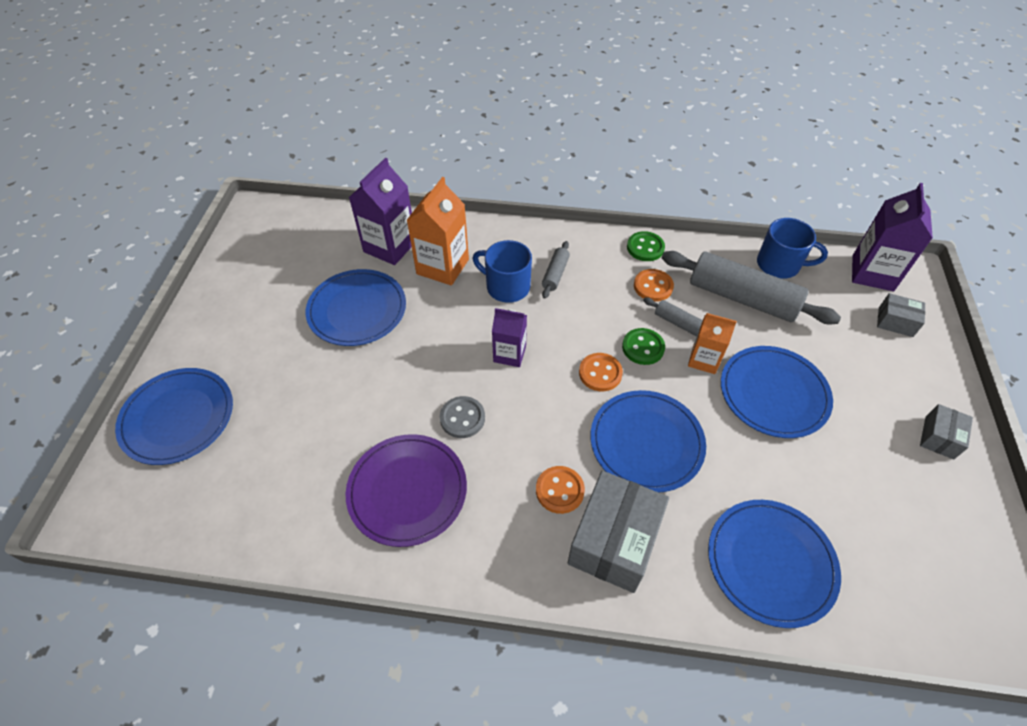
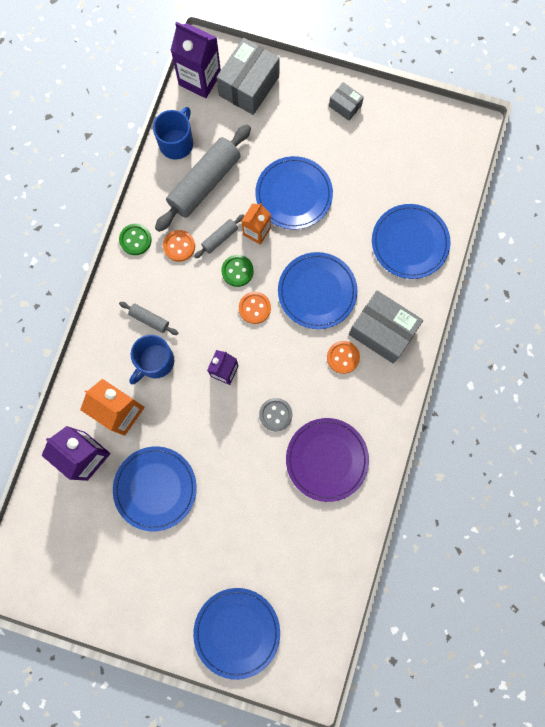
camera: 80 degrees left, 25 degrees up
grey box [877,293,925,337] -> grey box [216,38,280,115], size x1.95

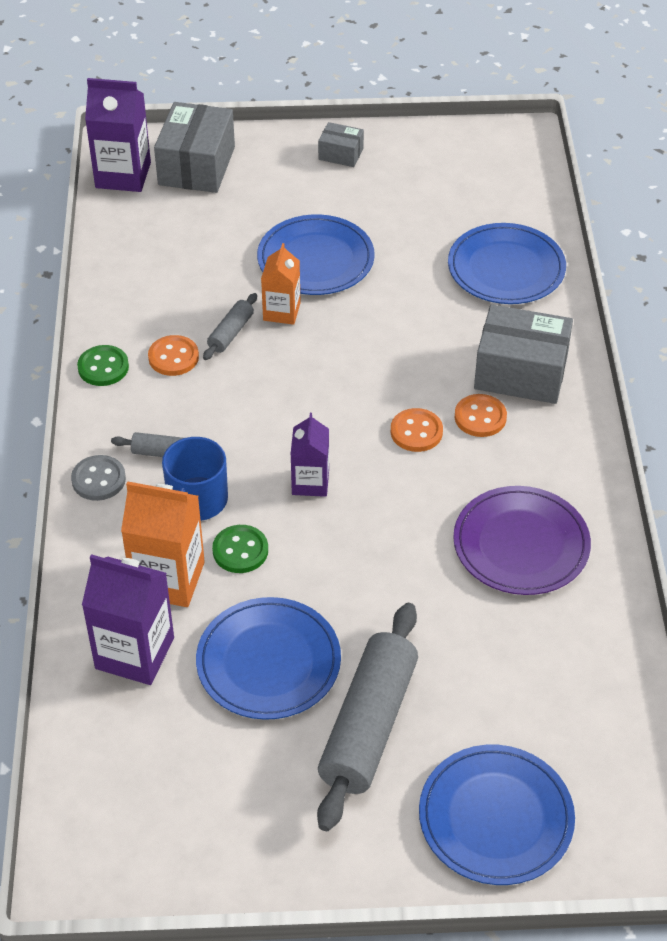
camera: 20 degrees left, 30 degrees down
blue mug [153,107,193,160] -> none
grey rolling pin [155,125,251,232] -> grey rolling pin moved to [317,603,418,831]
green button [221,255,254,287] -> green button moved to [212,525,268,573]
orange button [239,292,271,324] -> orange button moved to [391,408,443,452]
grey button [259,398,292,431] -> grey button moved to [71,455,126,501]
blue plate [278,252,358,329] -> none

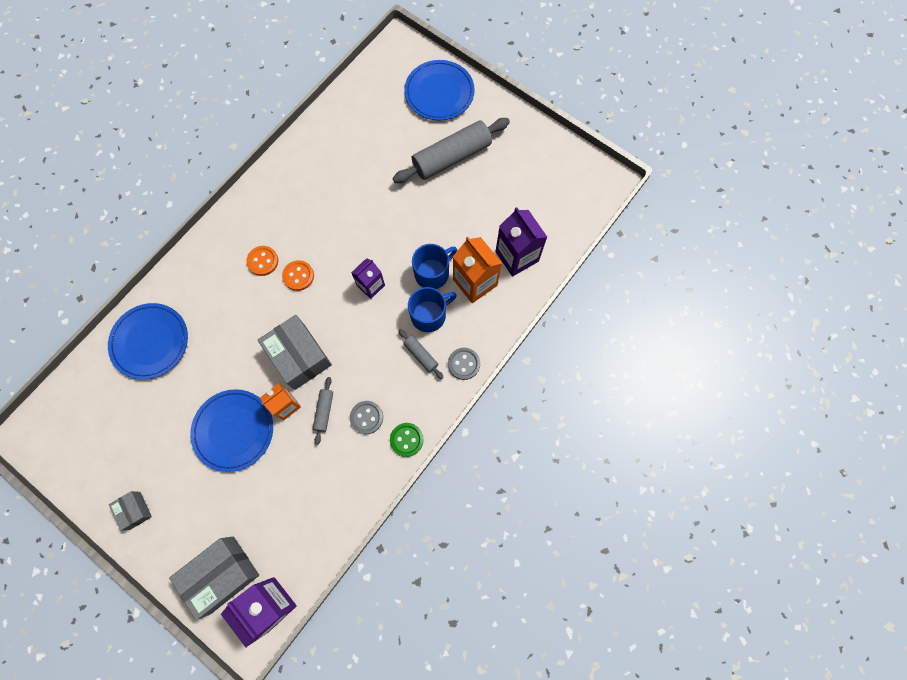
camera: 140 degrees left, 25 degrees up
orange button [148,335,199,376] -> grey button [350,401,383,434]
blue plate [196,597,341,720] -> none
grey rolling pin [203,293,257,360] -> grey rolling pin turned 60 degrees counterclockwise [313,377,333,445]
green button [212,525,268,573] -> blue mug [412,244,457,289]
purple plate [453,486,591,595] -> none
grey box [474,304,573,404] -> grey box moved to [258,315,332,390]

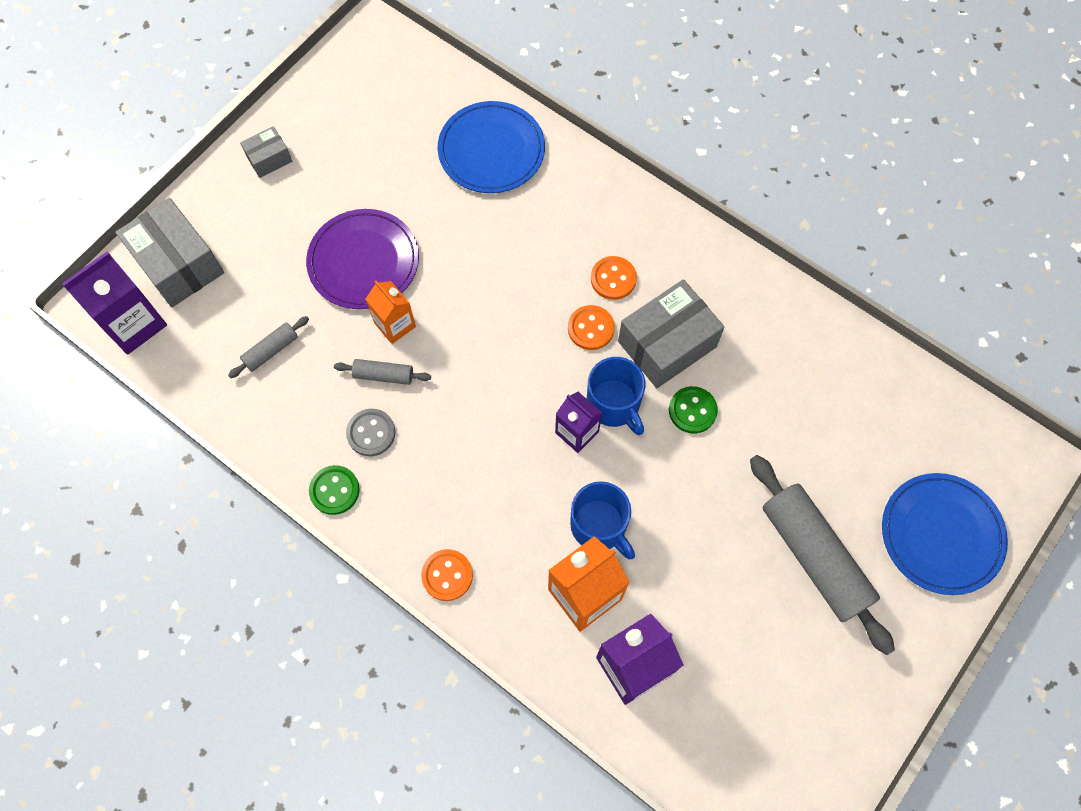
camera: 90 degrees right, 5 degrees down
blue plate [190,389,273,472] -> purple plate [306,209,419,309]
grey box [258,315,332,390] -> grey box moved to [618,279,724,388]
grey rolling pin [398,329,444,379] -> grey rolling pin moved to [228,316,309,378]
blue mug [408,287,457,332] -> blue mug moved to [587,357,645,435]
grey button [448,348,480,380] -> orange button [421,549,473,601]
none -> green button [669,386,718,434]

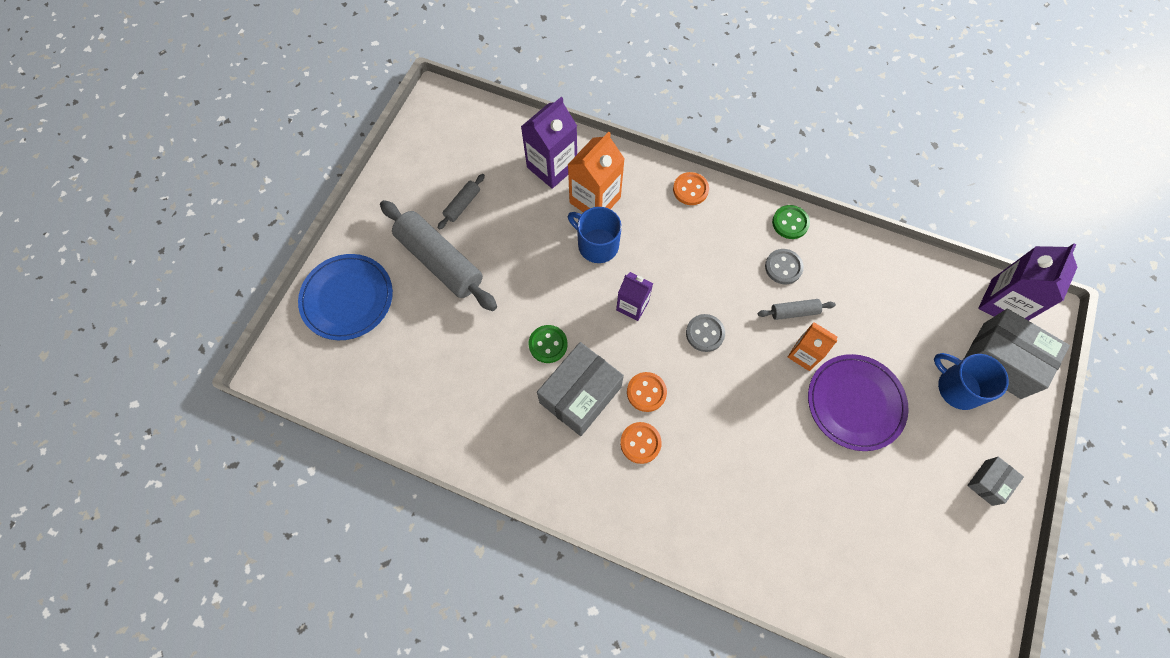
camera: 165 degrees right, 0 degrees up
grey rolling pin [228,316,309,378] -> grey rolling pin moved to [438,174,485,230]
blue plate [437,101,545,193] -> none
blue mug [587,357,645,435] -> blue mug moved to [934,353,1009,410]
none -> grey button [686,314,725,352]

